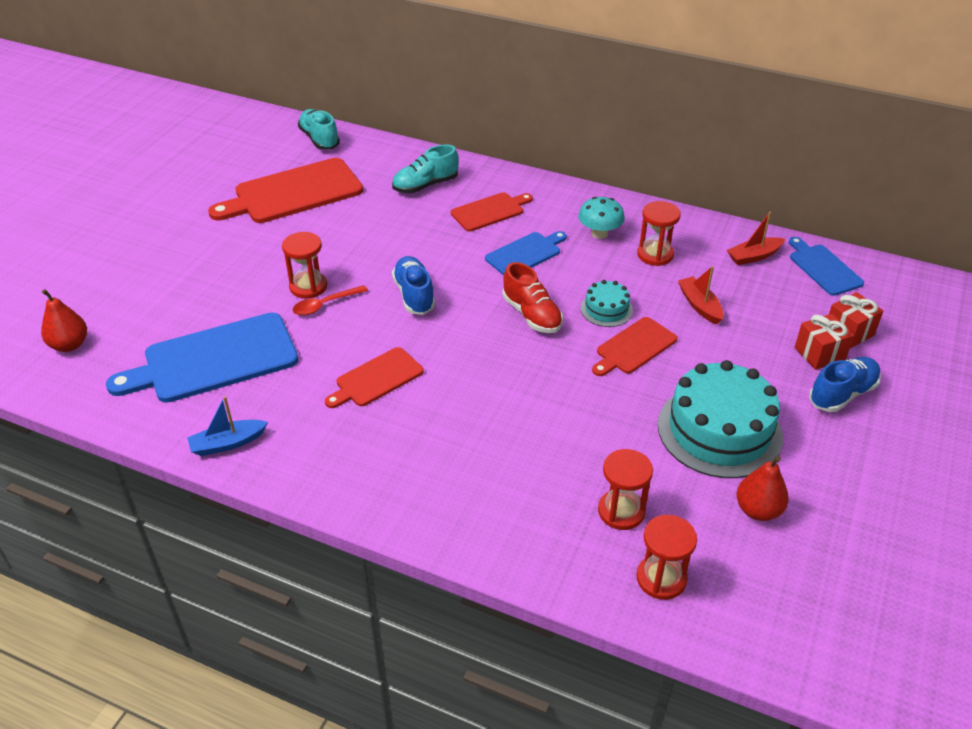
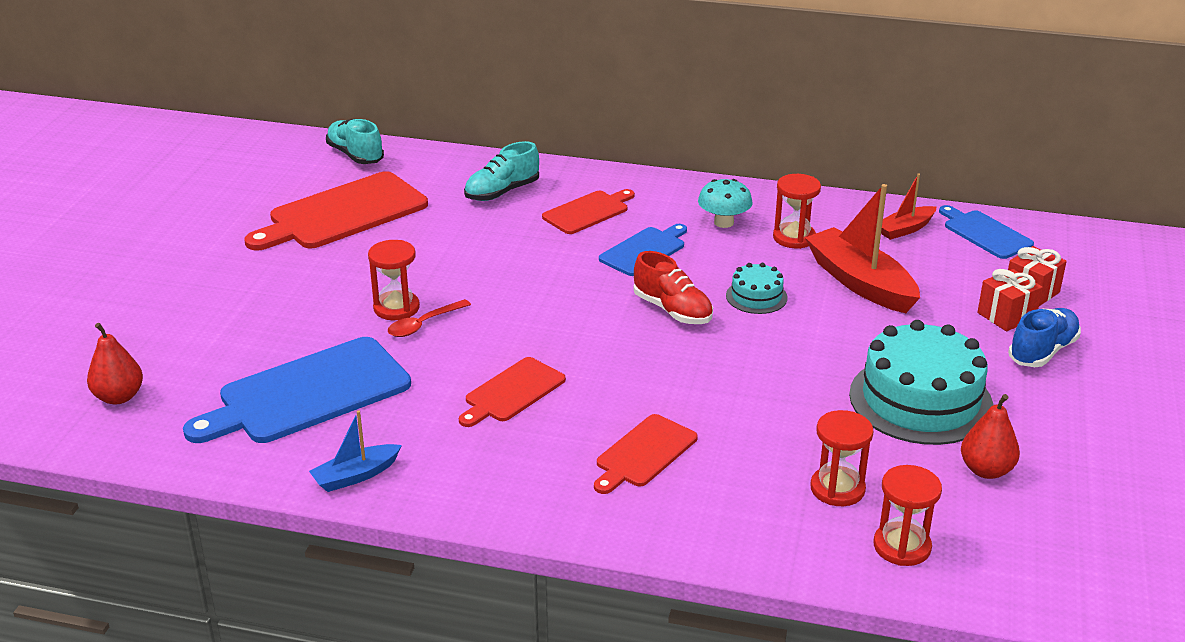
camera: 10 degrees left, 10 degrees down
blue shoe [392,256,435,315] -> none
red cutting board [592,317,677,376] -> red cutting board moved to [594,414,698,494]
red boat [678,266,724,325] -> red boat [805,184,920,313], size x1.84

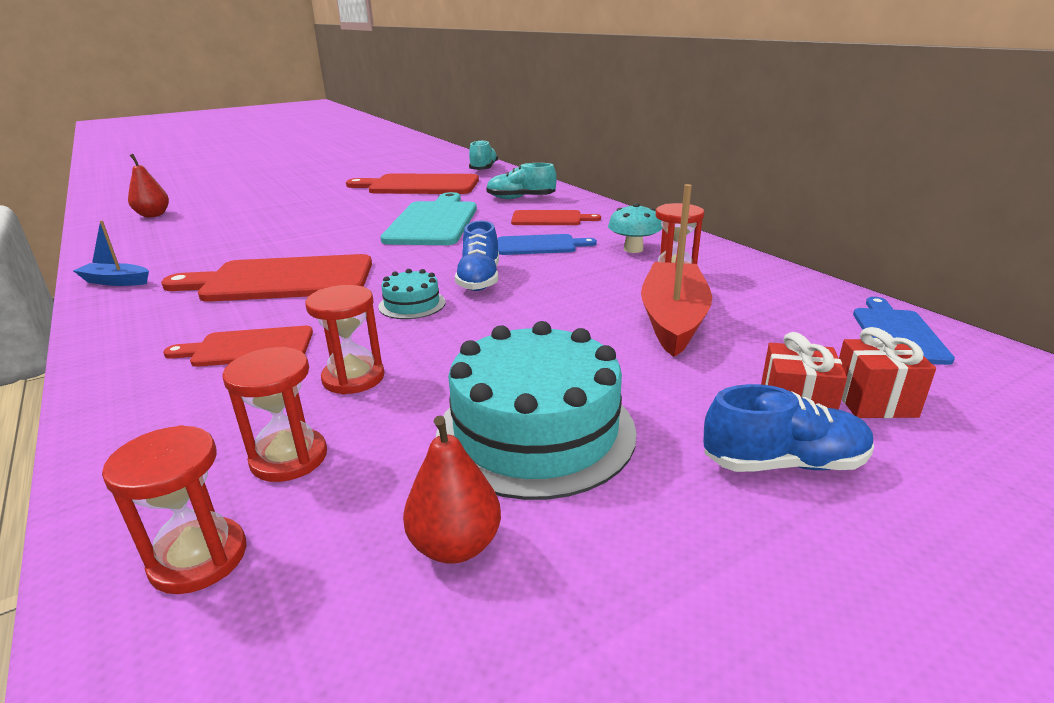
camera: 45 degrees right, 5 degrees down
blue cutting board [183,337,411,443] -> none
red hourglass [368,240,420,320] -> red hourglass moved to [305,285,384,394]
red spoon [388,299,471,337] -> none
red cutting board [459,357,566,427] -> red cutting board [161,254,372,302], size x1.79
red shoe [634,251,713,324] -> blue shoe [455,221,499,291]
turquoise cake [726,263,788,314] -> turquoise cake moved to [378,269,446,319]
red boat [881,173,936,240] -> none
none -> turquoise cutting board [380,192,477,245]

